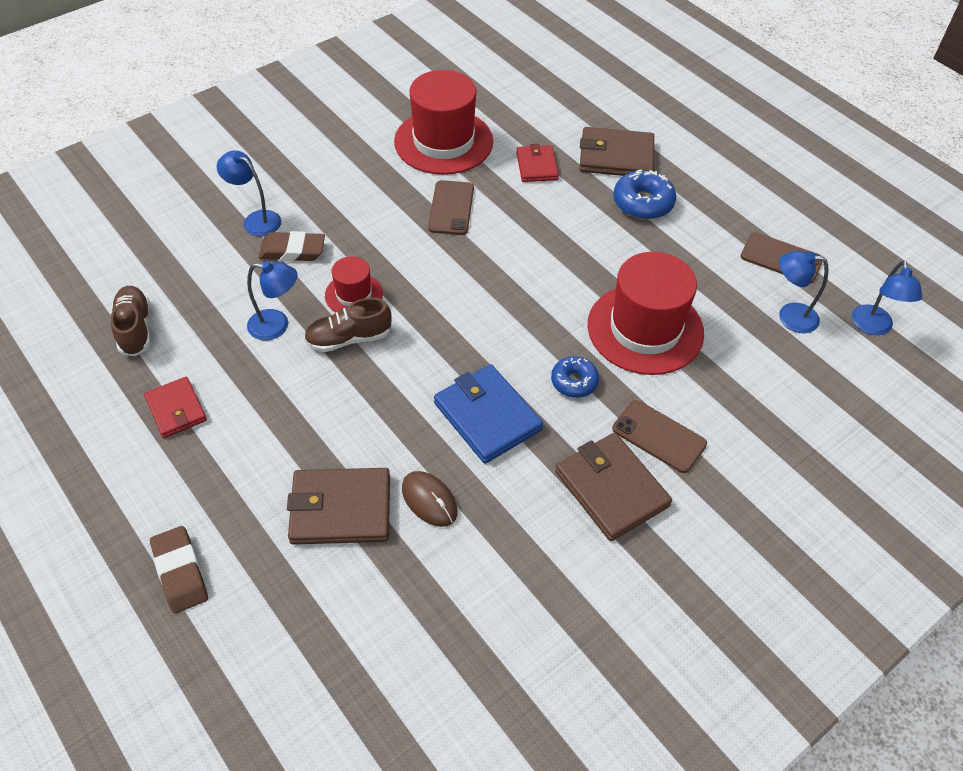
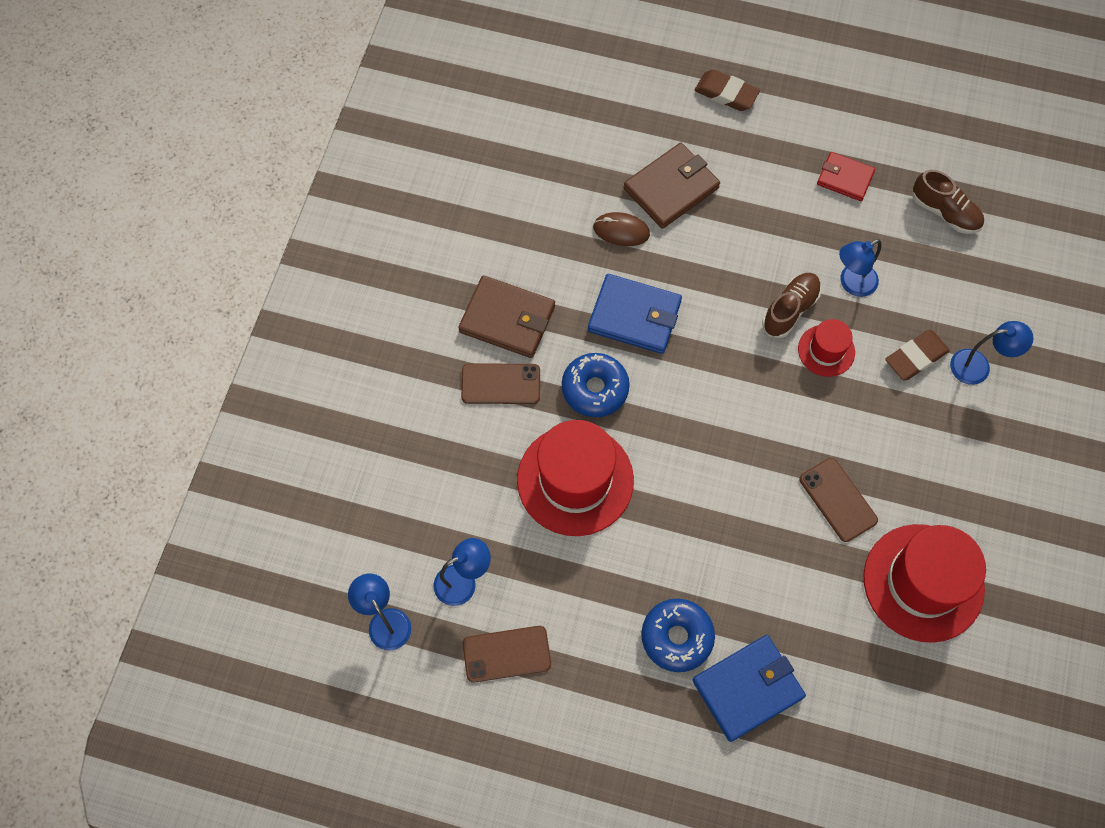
camera: 145 degrees right, 15 degrees up
red wallet [516,144,559,182] -> none
blue donut [551,356,599,398] -> blue donut [562,353,630,417], size x1.51
brown wallet [579,127,654,176] -> blue wallet [692,635,806,742]

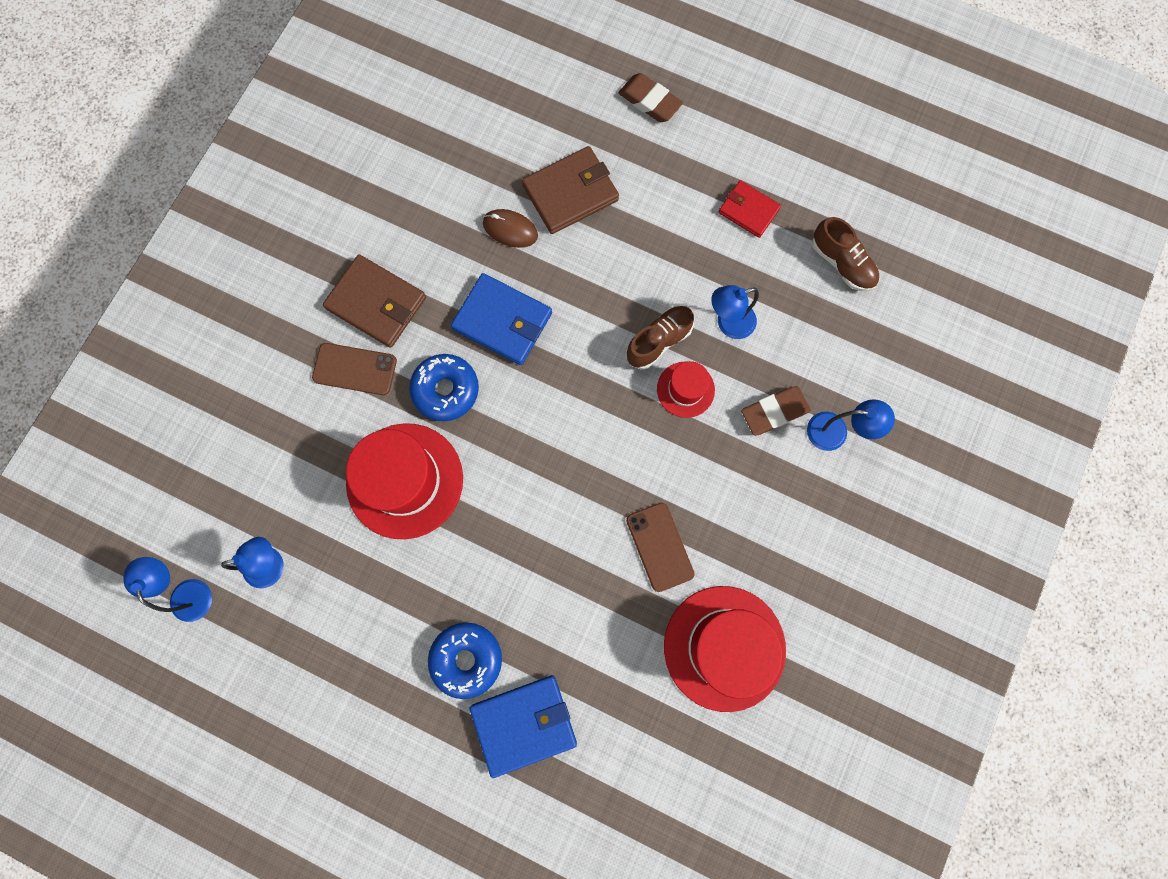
camera: 10 degrees right, 10 degrees up
brown phone [463,626,551,683] -> none

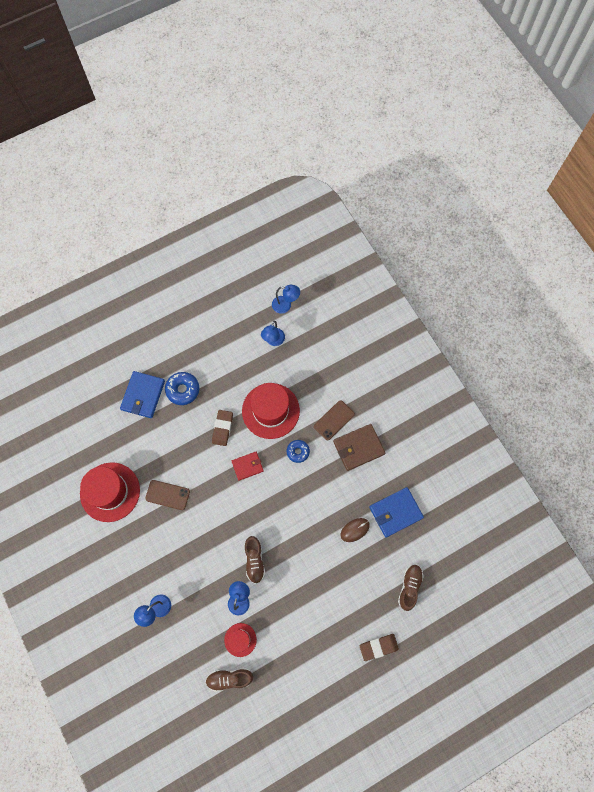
camera: 125 degrees right, 5 degrees down
blue donut [409,354,479,421] -> blue donut [287,440,310,463], size x0.66
blue wallet [451,273,552,365] -> blue wallet moved to [369,487,424,537]
brown wallet [522,146,619,234] -> none
red hat [657,361,715,418] -> red hat moved to [224,623,257,657]
red wallet [719,180,781,238] -> red wallet moved to [232,452,264,481]
brown eraser [741,386,811,436] -> brown eraser moved to [212,410,233,446]
none -> brown shoe [398,565,424,611]

